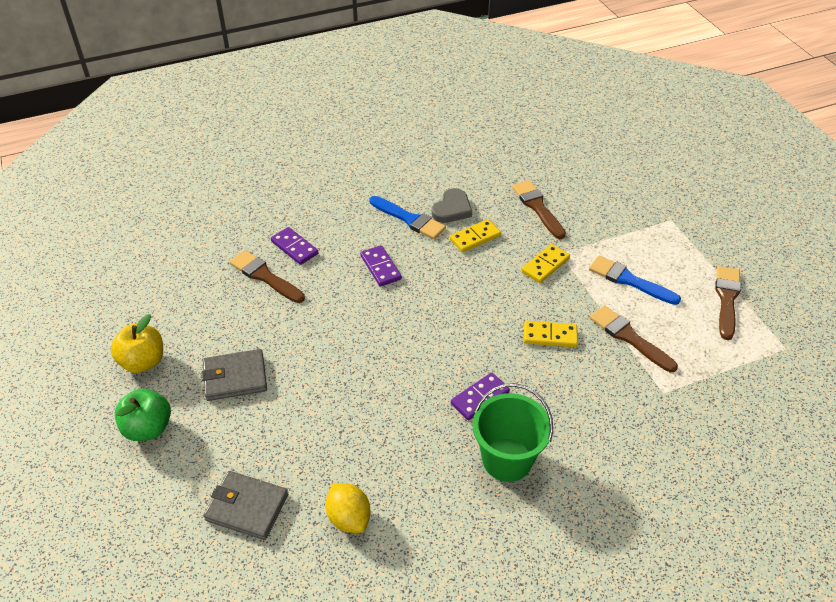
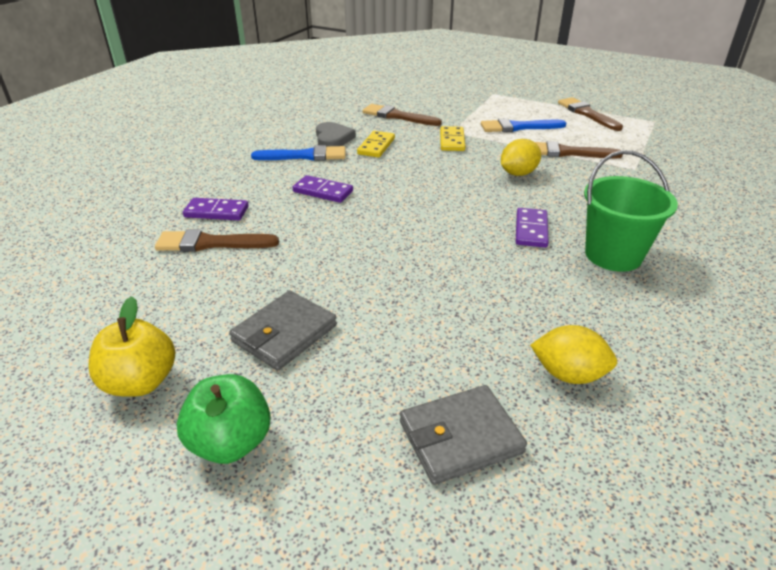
camera: 40 degrees left, 10 degrees down
yellow domino [524,321,578,347] -> yellow lemon [501,139,541,176]

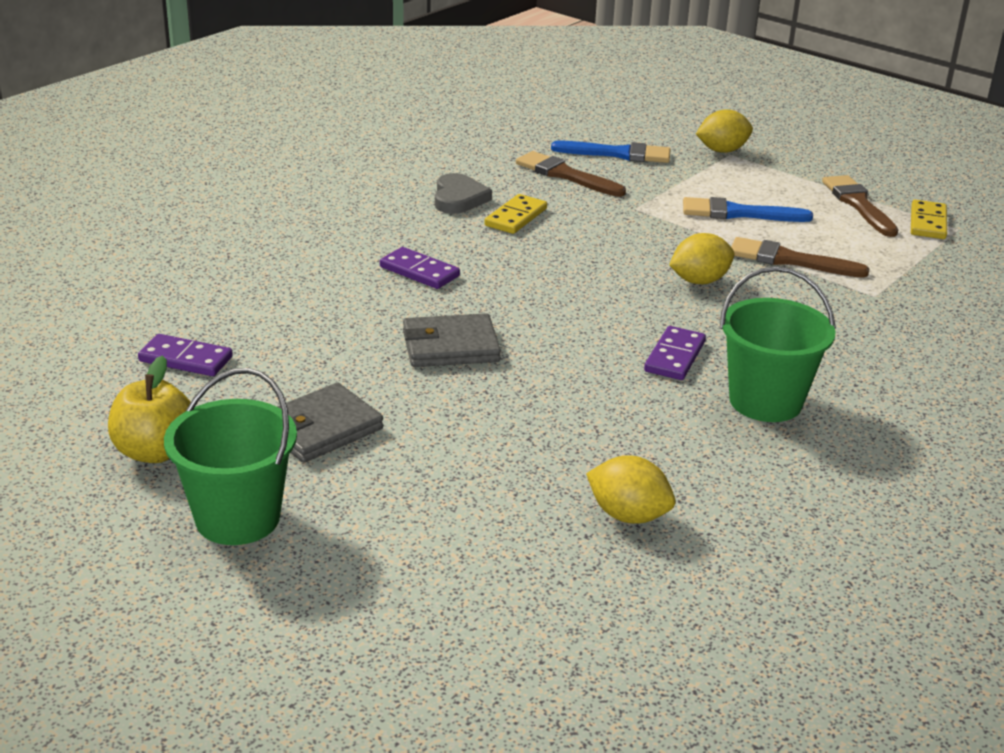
camera: 10 degrees right, 5 degrees down
brown brush [155,229,279,252] -> none
green apple [177,374,271,464] -> green bucket [164,368,297,545]
purple domino [183,198,249,220] -> purple domino moved to [138,334,233,376]
blue brush [251,145,346,161] -> blue brush moved to [551,140,671,163]
grey wallet [400,385,527,485] -> grey wallet moved to [403,313,501,367]
yellow domino [440,126,465,151] -> yellow domino moved to [911,200,947,239]
none -> yellow lemon [696,109,753,153]

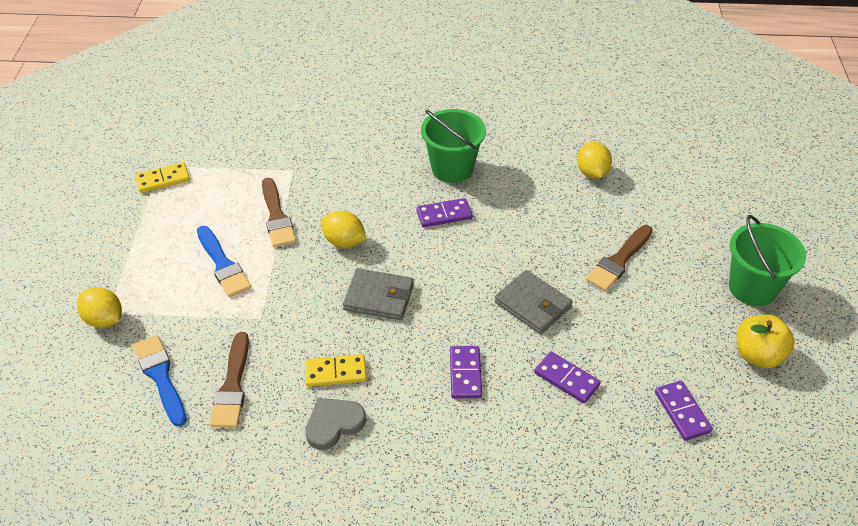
camera: 125 degrees left, 15 degrees up
grey wallet [277,382,383,463] -> grey wallet moved to [343,268,414,320]
brown brush [822,175,898,237] -> brown brush moved to [586,225,652,291]
none -> purple domino [534,352,601,403]

